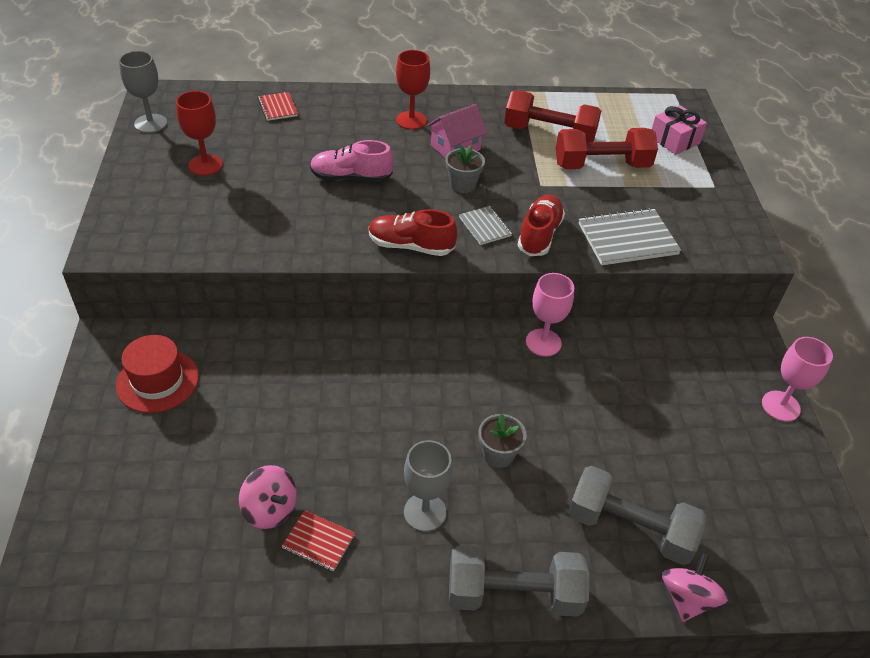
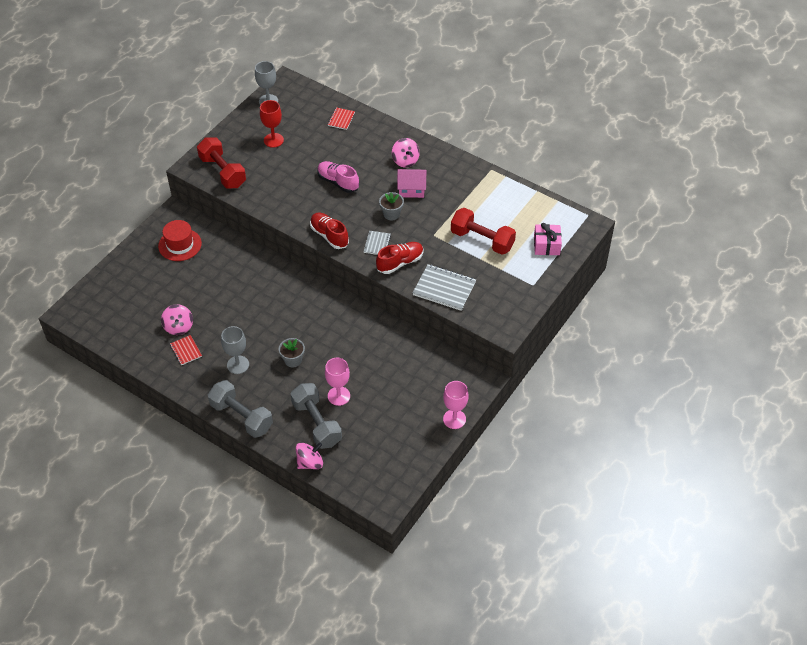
camera: 40 degrees right, 5 degrees up
red goblet [396,50,430,130] -> pink spinning top [392,138,420,168]
red dumbbell [504,90,601,142] -> red dumbbell moved to [197,137,246,188]
pink goblet [526,273,574,356] -> pink goblet moved to [325,358,350,406]

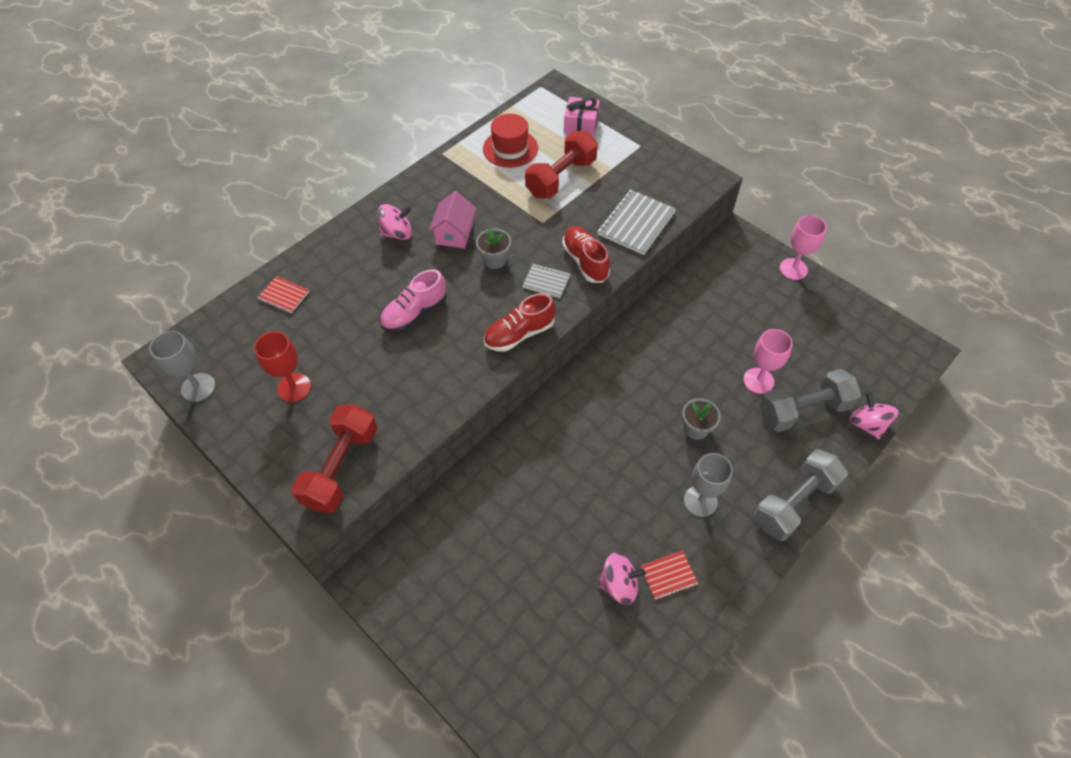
camera: 80 degrees left, 5 degrees up
red hat [158,220,202,261] -> red hat moved to [483,114,538,168]
red dumbbell [197,137,246,188] -> red dumbbell turned 45 degrees counterclockwise [291,404,377,513]

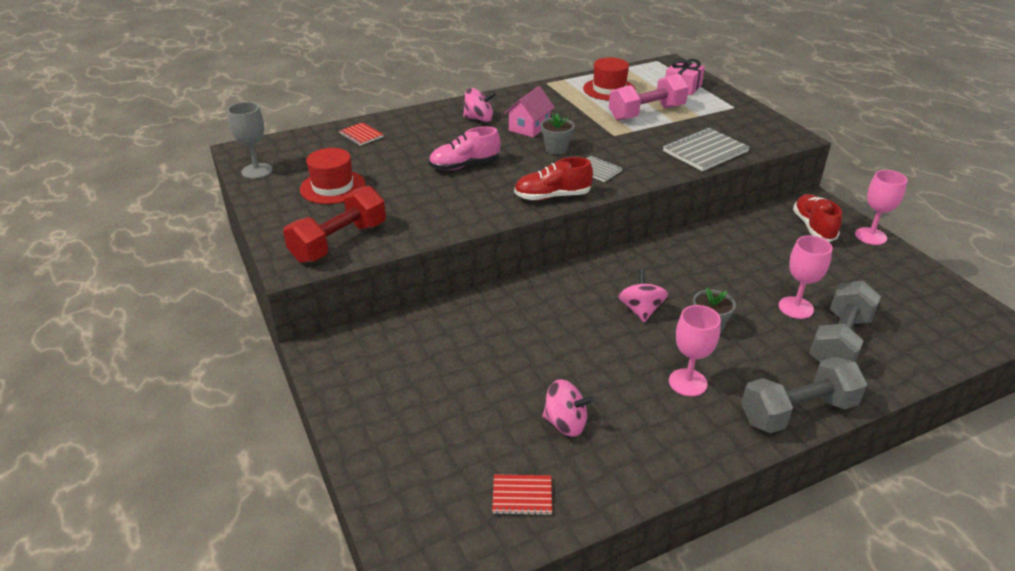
camera: 20 degrees right, 20 degrees down
red goblet [254,331,311,402] -> red hat [300,148,366,204]
red dumbbell [525,131,598,199] -> pink dumbbell [609,74,689,121]
red shoe [562,226,610,283] -> red shoe moved to [793,194,842,242]
red notebook [641,551,698,600] -> red notebook moved to [492,474,552,515]
grey goblet [684,453,733,517] -> pink goblet [669,305,721,397]
grey dumbbell [759,369,861,432] -> grey dumbbell turned 60 degrees counterclockwise [810,281,881,363]
pink spinning top [849,392,899,439] -> pink spinning top moved to [618,270,668,322]

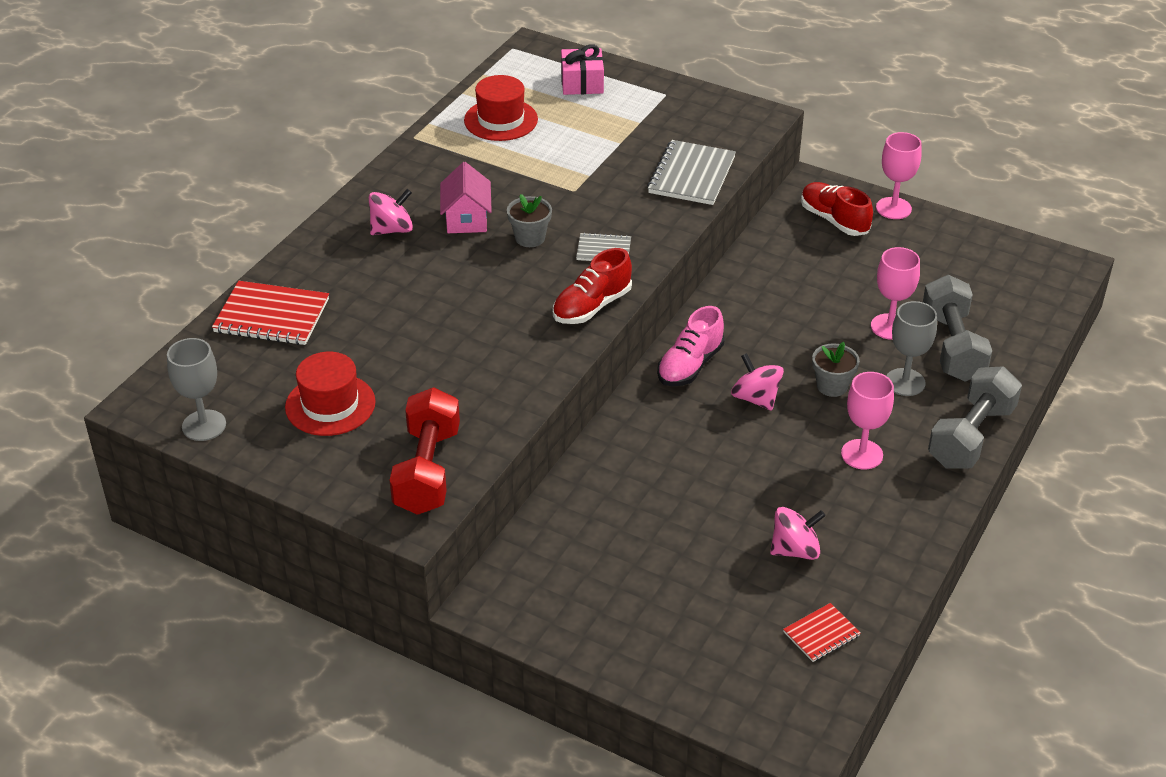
camera: 35 degrees left, 5 degrees up
red notebook [339,122,384,146] -> red notebook [212,281,329,345], size x1.80
pink shoe [429,126,500,170] -> pink shoe moved to [657,306,724,386]
pink dumbbell [609,74,689,121] -> none
none -> grey goblet [886,301,937,396]

